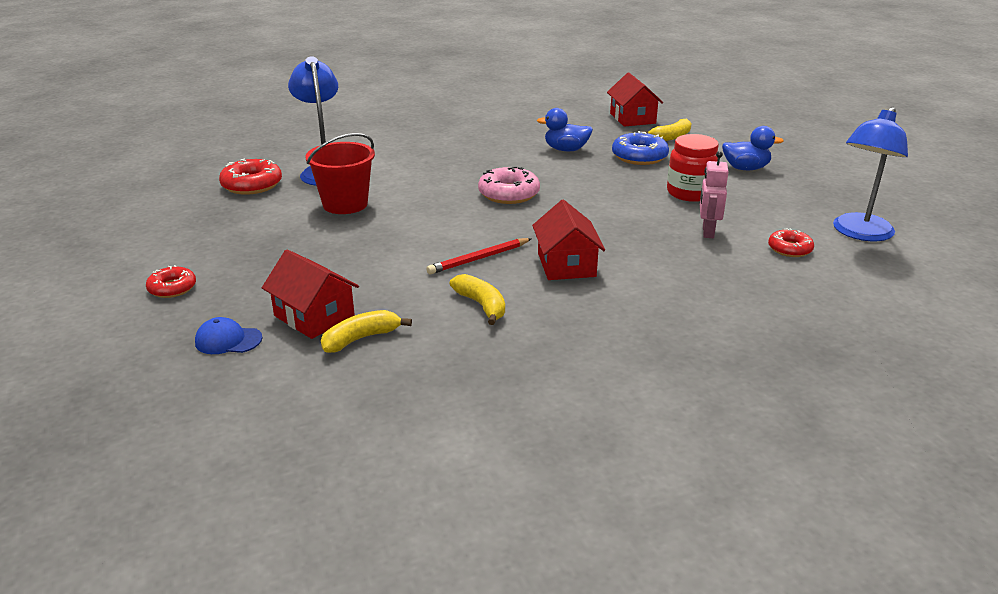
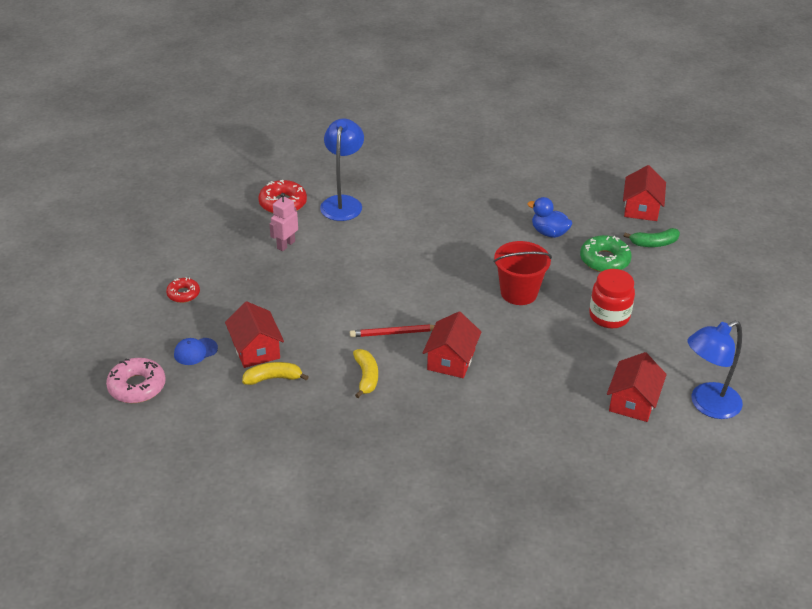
camera: 25 degrees right, 10 degrees up
blue cap [195,317,262,354] -> blue cap turned 60 degrees counterclockwise [174,338,218,365]
red bucket [305,133,375,214] -> red bucket moved to [494,241,552,305]
pink donut [478,167,540,204] -> pink donut moved to [106,358,166,403]
blue donut [612,131,669,165] -> green donut [580,235,632,272]
yellow banana [641,118,692,141] -> green banana [624,228,680,247]
pink robot [700,151,729,238] -> pink robot moved to [269,193,298,251]
blue duck [722,126,784,170] -> none
red donut [768,228,814,257] -> red house [607,352,667,422]

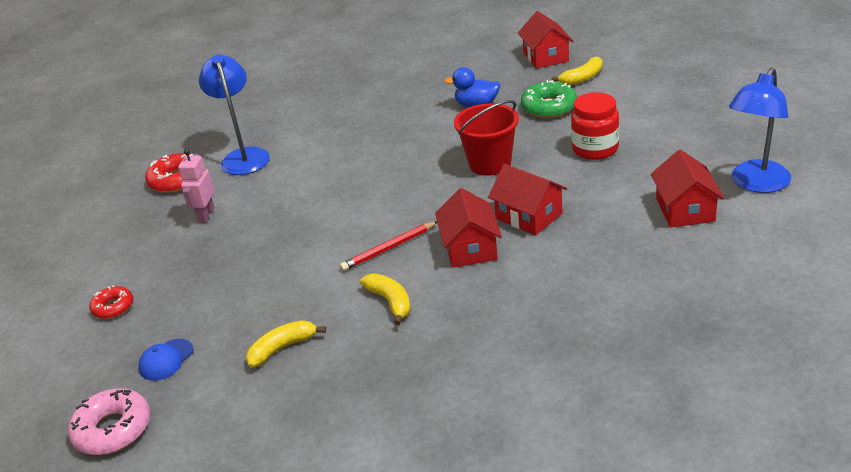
camera: 20 degrees left, 5 degrees down
red house [225,301,284,368] -> red house moved to [488,164,567,235]
green banana [624,228,680,247] -> yellow banana [551,56,603,85]

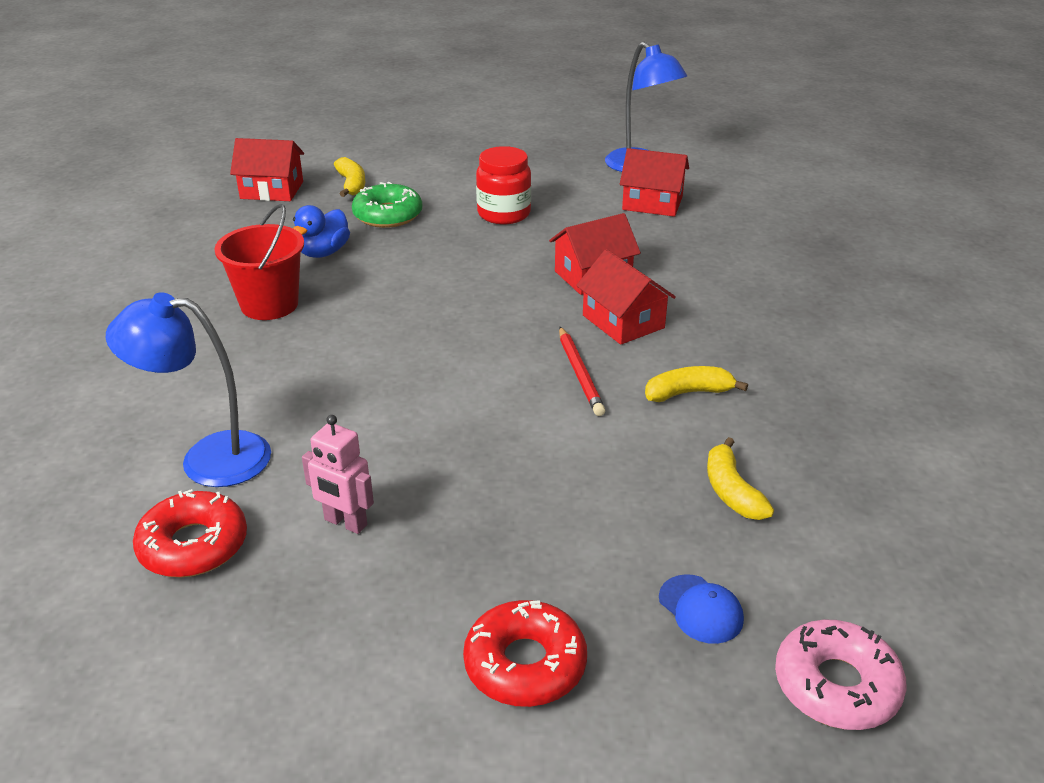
camera: 75 degrees left, 0 degrees up
red donut [89,285,133,319] -> red donut [463,600,587,707], size x1.60
red house [435,188,502,268] -> red house turned 45 degrees clockwise [576,249,676,345]
red bucket [454,100,519,176] -> red bucket moved to [214,204,304,320]

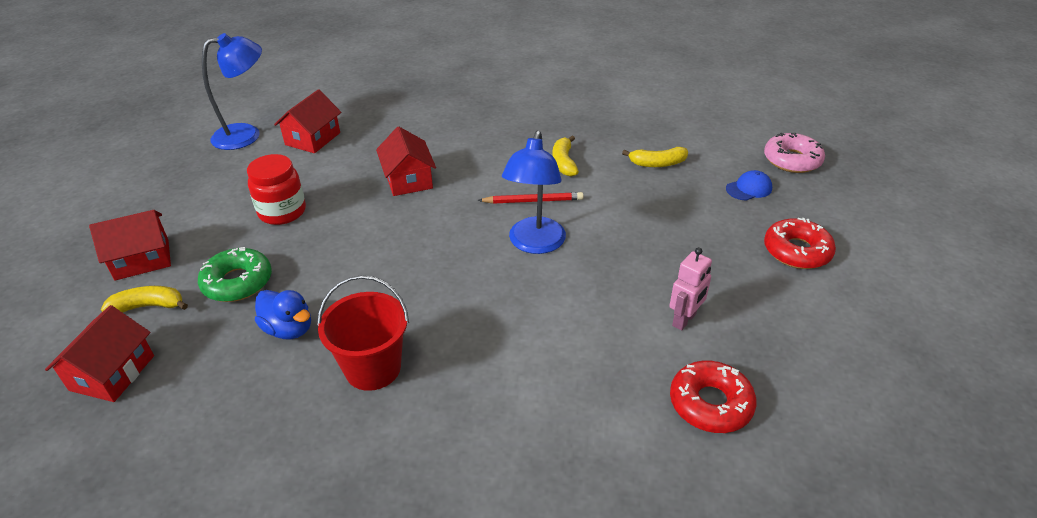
camera: 80 degrees left, 5 degrees up
blue lamp [106,292,271,487] -> blue lamp moved to [502,131,566,254]
red house [576,249,676,345] -> red house moved to [89,210,171,281]

